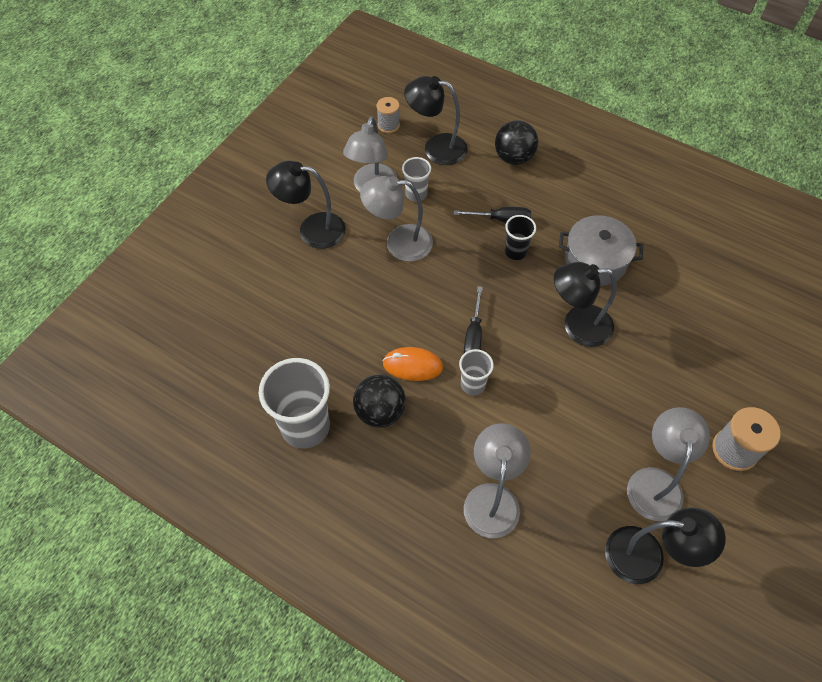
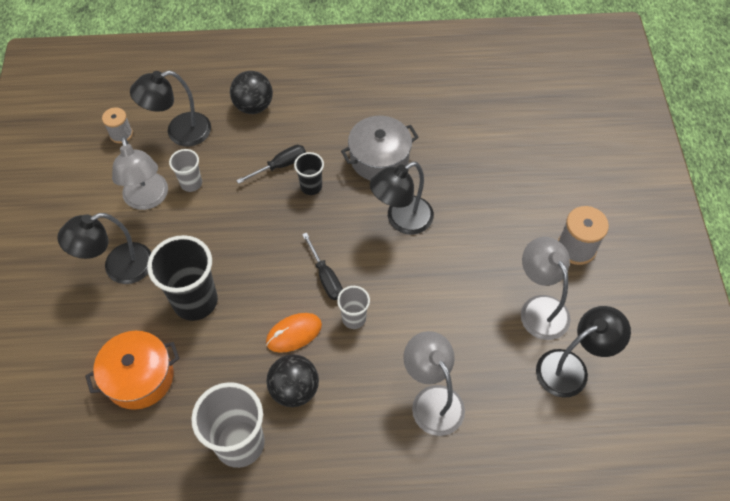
camera: 35 degrees left, 0 degrees up
grey lamp [360,176,433,262] -> none
none -> orange pot [85,331,179,410]
none -> black cup [147,235,218,321]

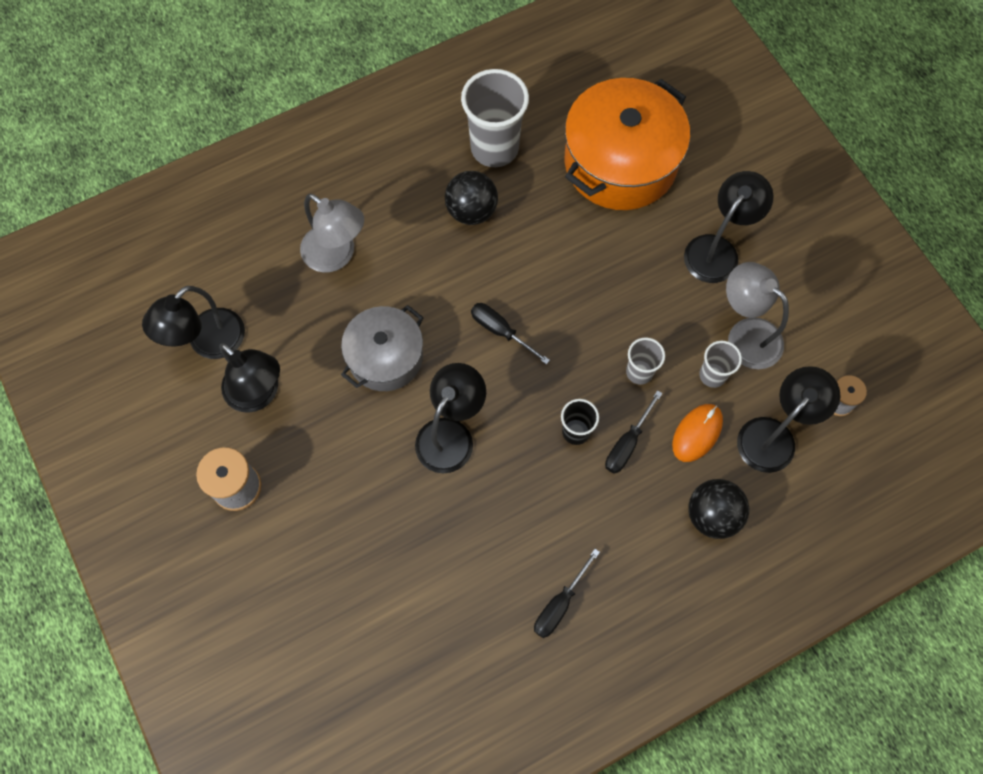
camera: 155 degrees right, 10 degrees up
orange pot [85,331,179,410] -> orange pot [565,78,690,210], size x1.62
black cup [147,235,218,321] -> none
orange mouse [266,313,322,353] -> orange mouse moved to [672,404,723,462]
grey cup [337,286,370,329] -> grey cup moved to [626,337,665,385]
grey pot [341,116,418,181] -> grey pot moved to [341,305,424,391]
grey lamp [521,237,571,340] -> black lamp [219,343,280,413]
none -> black screwdriver [534,549,600,638]

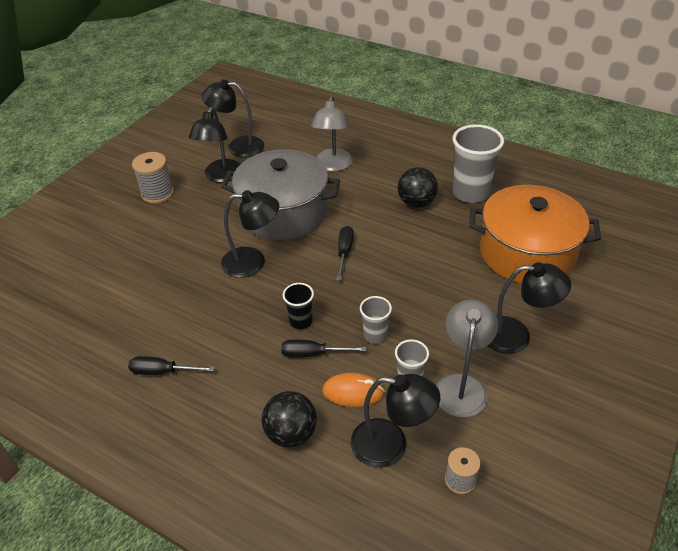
camera: 60 degrees right, 25 degrees down
grey pot [341,305,424,391] -> grey pot [221,149,340,240], size x1.62

